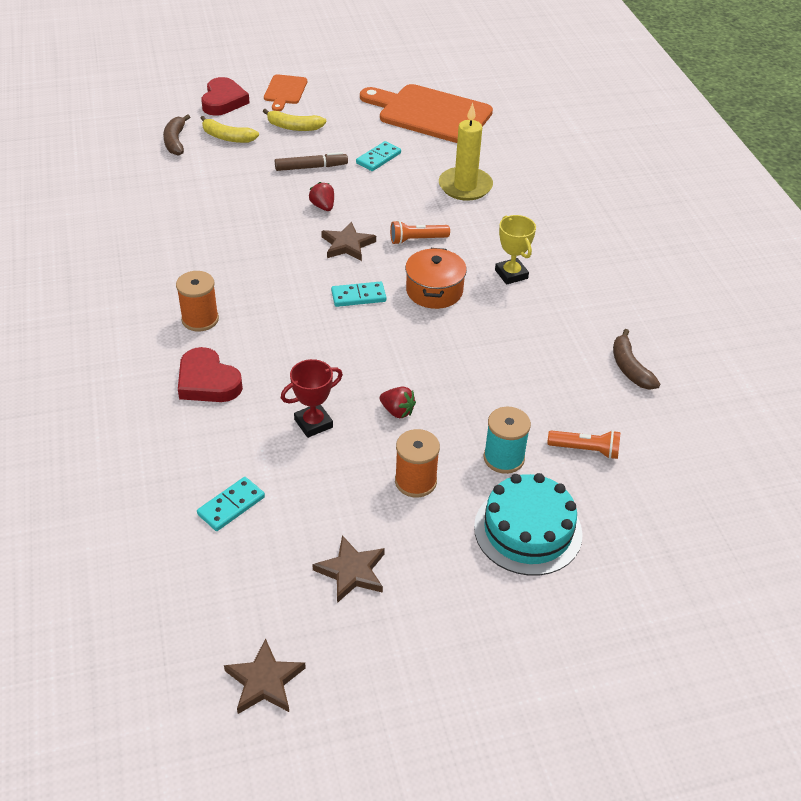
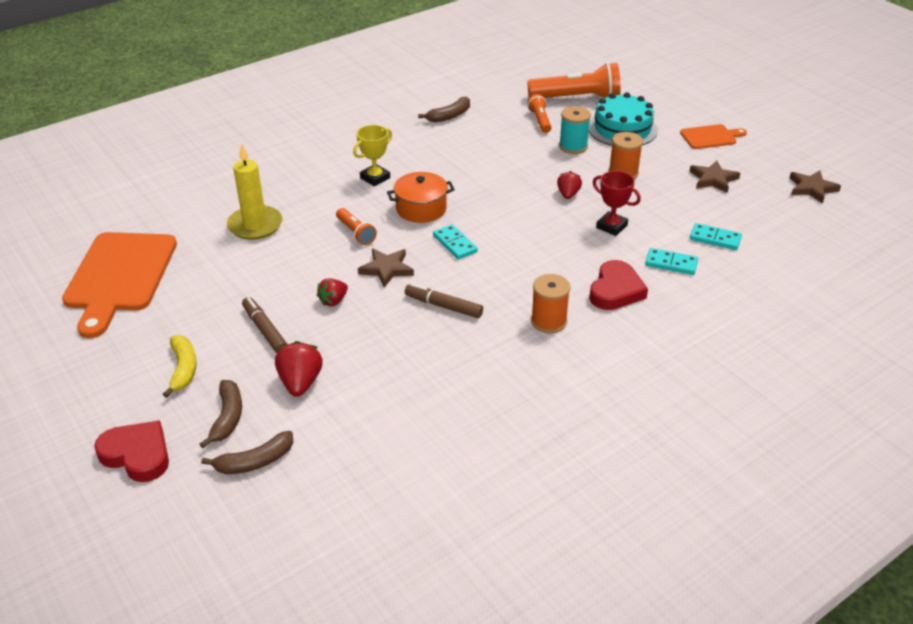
camera: 110 degrees left, 5 degrees down
yellow banana [200,116,259,143] -> brown banana [200,380,242,448]
red heart [201,77,250,116] -> red heart turned 45 degrees clockwise [94,420,169,482]
orange cutting board [264,74,307,111] -> orange cutting board moved to [680,124,747,149]
turquoise domino [356,141,401,171] -> turquoise domino moved to [645,248,698,275]
none -> red strawberry [275,341,323,397]
none -> brown marker [405,283,483,318]
none -> orange flashlight [527,62,621,98]

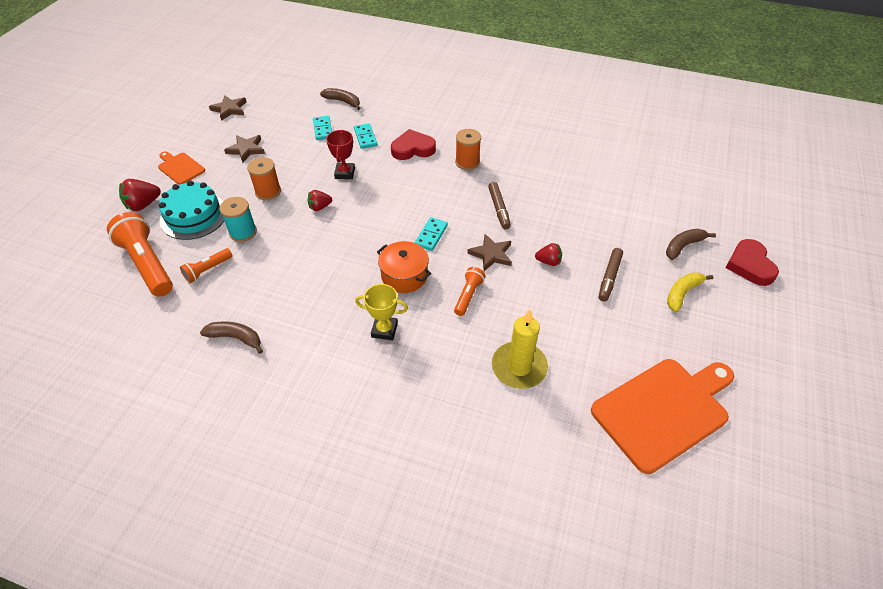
camera: 125 degrees left, 10 degrees up
brown banana [201,431,293,474] -> brown banana moved to [320,88,361,110]
red strawberry [275,341,323,397] -> red strawberry moved to [119,179,161,211]

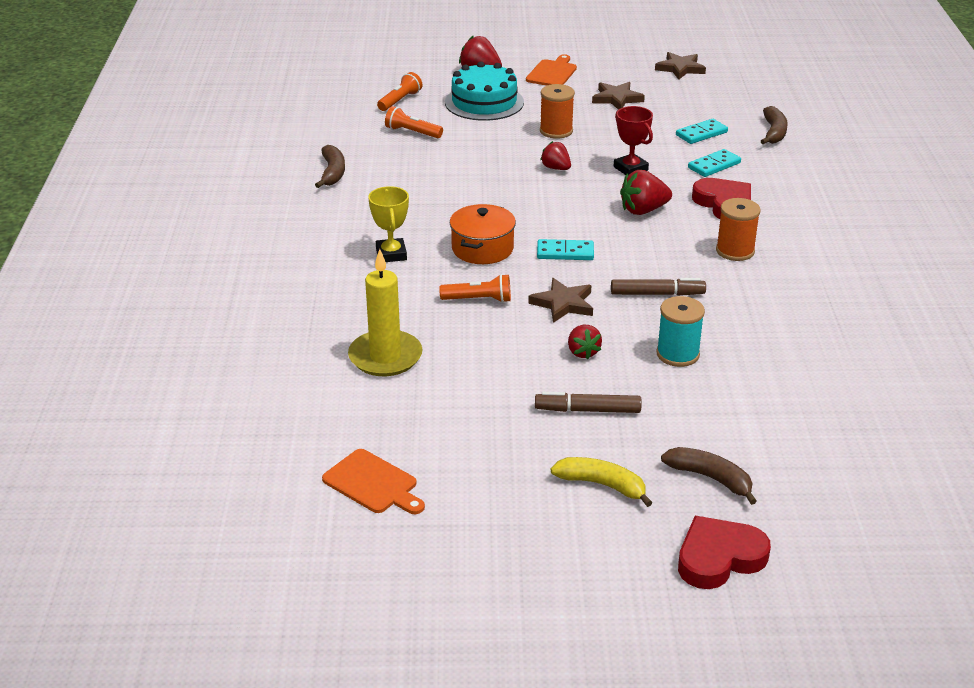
camera: 70 degrees right, 15 degrees down
orange flashlight [107,212,173,297] -> orange flashlight [377,72,422,111], size x0.51
turquoise spool [219,197,257,242] -> turquoise spool moved to [656,296,705,367]
red trophy [326,130,355,179] -> red trophy turned 75 degrees clockwise [614,106,653,175]
brown marker [488,182,511,229] -> brown marker turned 150 degrees counterclockwise [611,278,706,296]
orange cutting board [591,359,734,474] -> orange cutting board [322,449,425,514], size x0.50
none -> red strawberry [620,170,672,215]

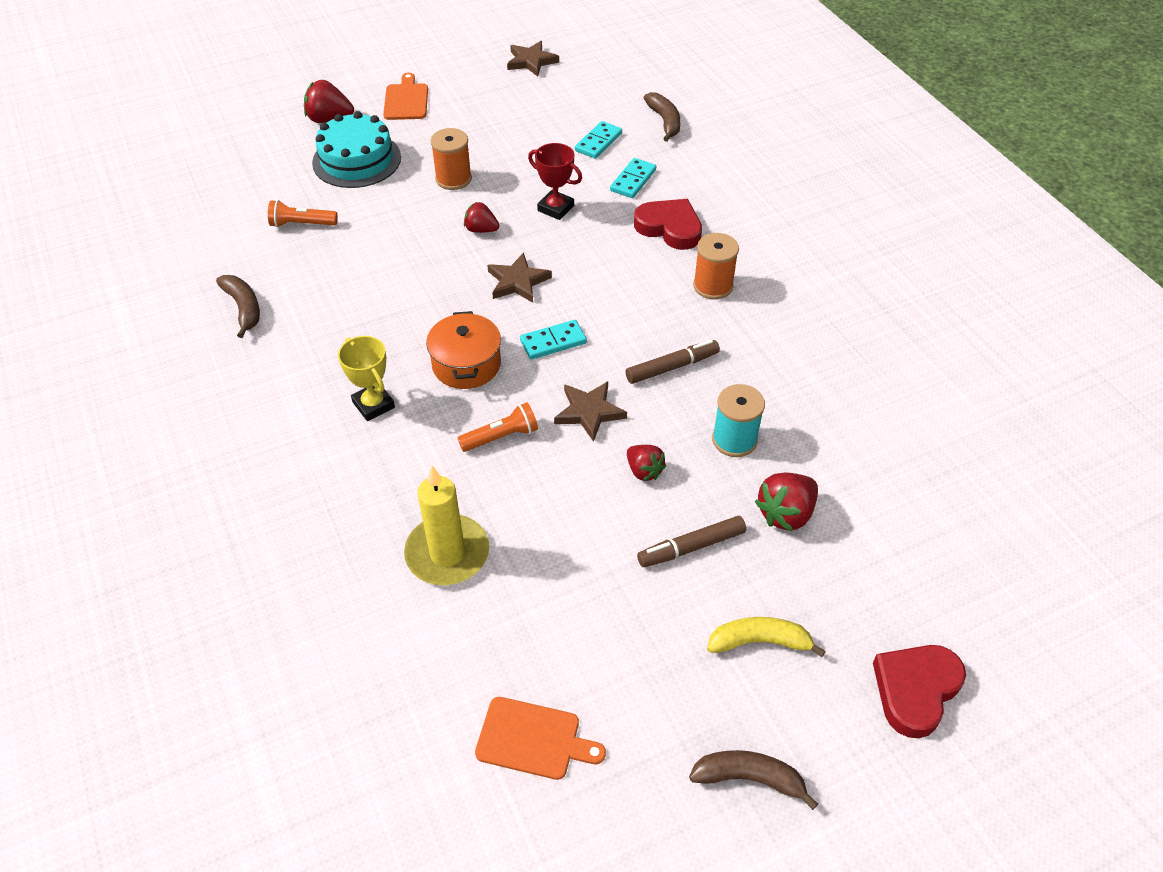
camera: 25 degrees left, 15 degrees up
orange flashlight [377,72,422,111] -> none
brown star [592,82,645,109] -> brown star moved to [487,252,552,303]
red strawberry [620,170,672,215] -> red strawberry moved to [755,473,818,531]
brown banana [661,447,757,505] -> brown banana moved to [689,750,818,810]

